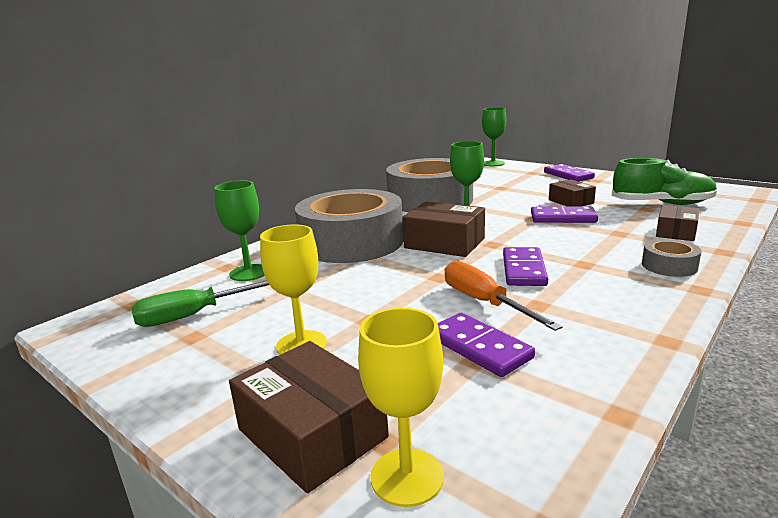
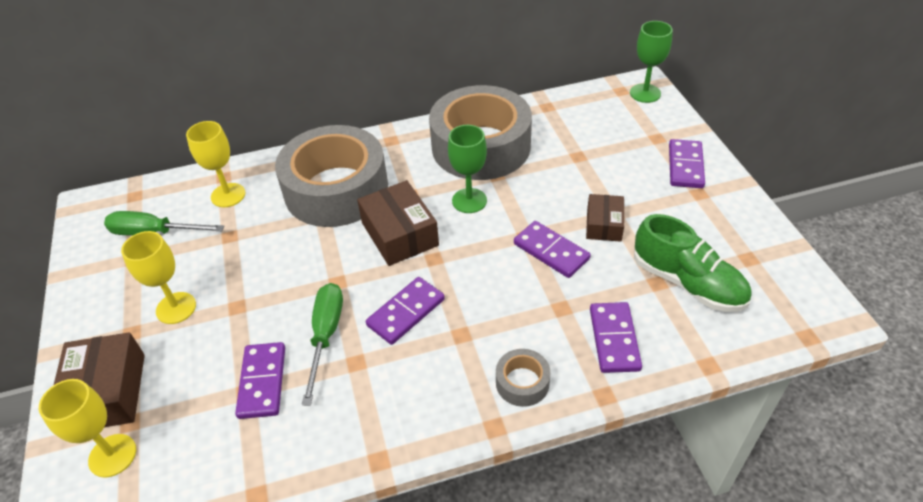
camera: 35 degrees right, 25 degrees up
green goblet [214,181,265,281] -> yellow goblet [186,121,245,207]
orange screwdriver [445,260,563,331] -> green screwdriver [302,283,343,406]
brown box [656,205,699,241] -> purple domino [590,302,642,373]

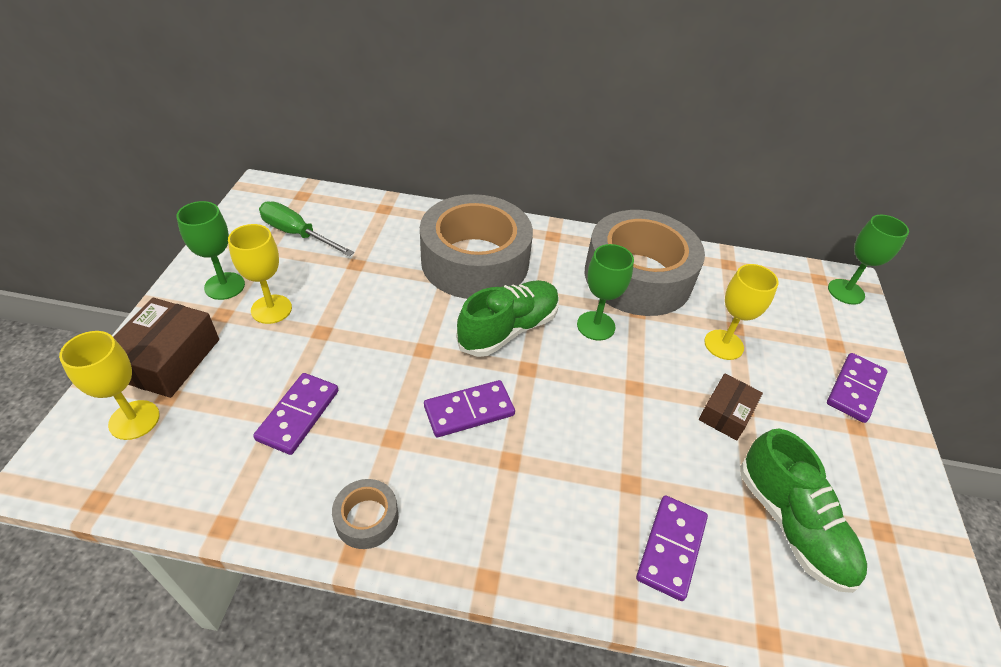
camera: 20 degrees right, 0 degrees up
yellow goblet [186,121,245,207] -> yellow goblet moved to [704,264,779,360]
green screwdriver [302,283,343,406] -> none
brown box [357,180,439,266] -> green shoe [456,280,559,357]
grey tape [496,349,551,407] -> grey tape moved to [332,479,398,549]
purple domino [514,221,590,278] -> none
none -> green goblet [176,201,245,300]

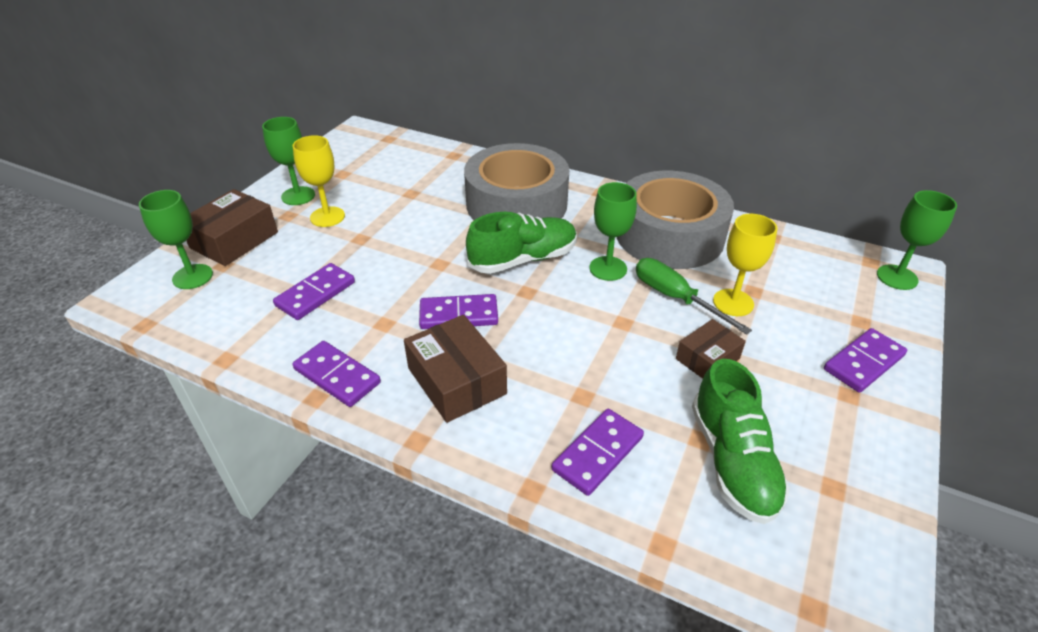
camera: 20 degrees right, 5 degrees down
yellow goblet [59,331,160,440] -> green goblet [139,190,213,289]
green screwdriver [259,201,354,257] -> green screwdriver moved to [636,258,752,335]
grey tape [332,479,398,549] -> purple domino [293,341,381,407]
none -> brown box [404,315,507,423]

